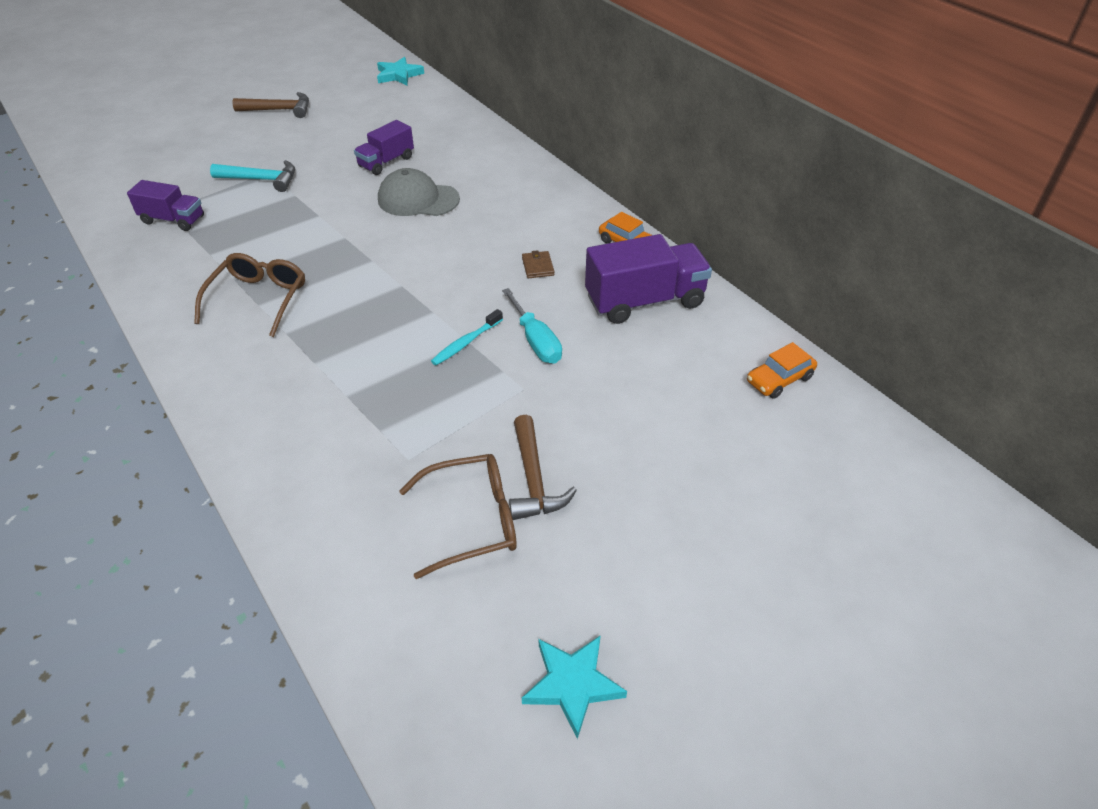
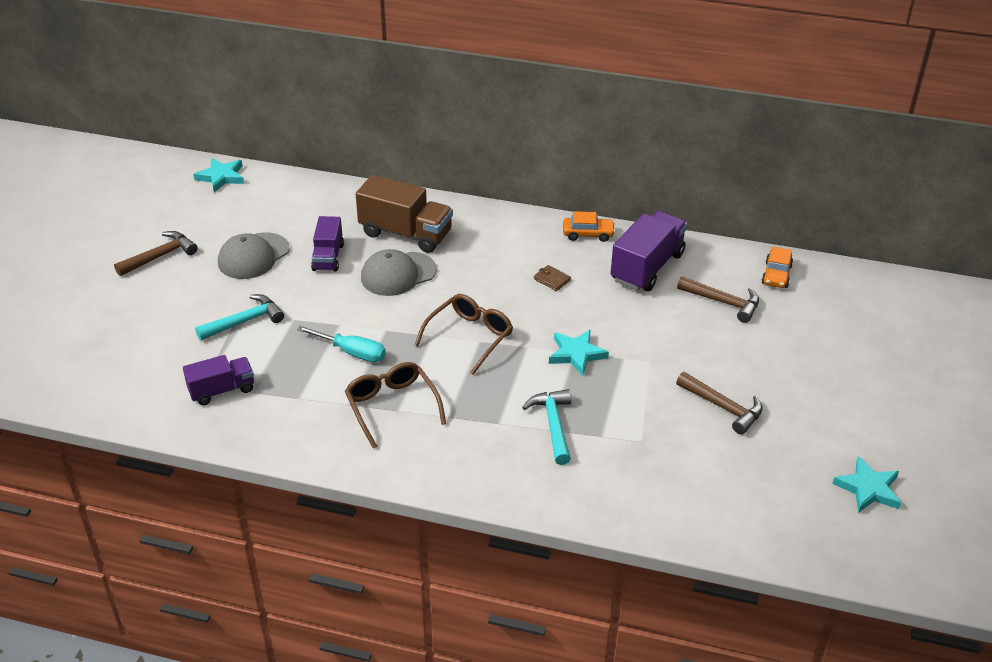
camera: 40 degrees left, 5 degrees down
brown glasses [399,454,517,579] -> brown glasses moved to [415,294,513,375]
turquoise toothbrush [431,309,503,365] -> turquoise star [549,329,609,376]
turquoise screwdriver [502,288,562,364] -> turquoise screwdriver moved to [297,326,386,362]
none -> grey cap [218,232,290,279]
none -> brown truck [356,175,453,253]
none -> turquoise hammer [522,389,571,465]
none -> brown hammer [677,276,759,323]

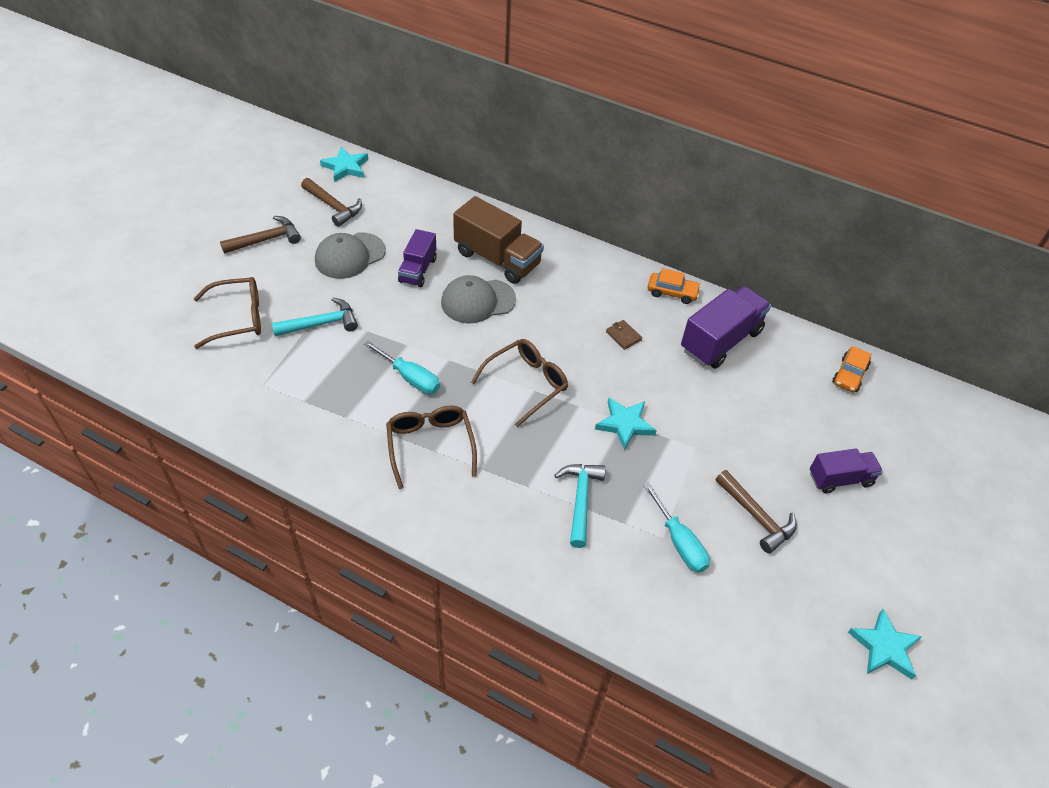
camera: 10 degrees right, 10 degrees up
purple truck [183,355,254,405] -> purple truck moved to [810,448,883,494]
brown hammer [677,276,759,323] -> brown hammer moved to [301,178,362,227]
none -> brown glasses [194,277,261,349]
none -> turquoise screwdriver [643,483,710,573]

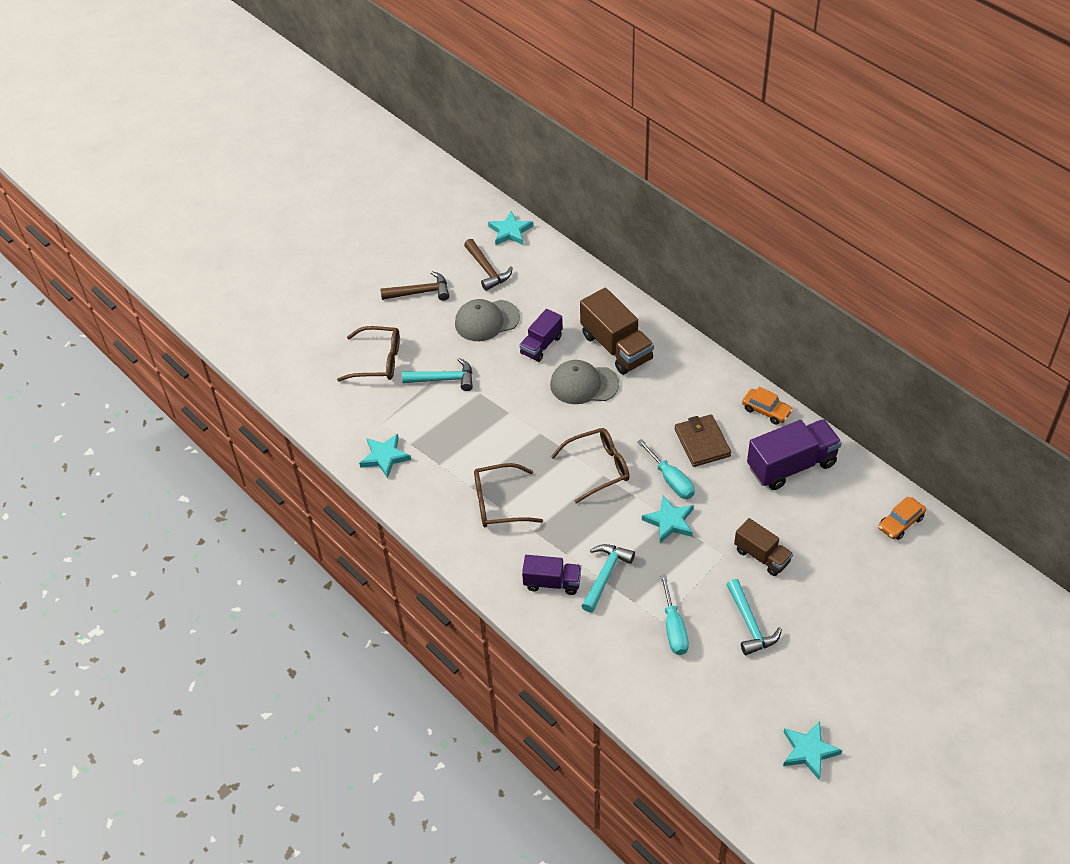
camera: 25 degrees right, 0 degrees up
turquoise screwdriver [364,341,440,394] -> turquoise screwdriver moved to [637,439,695,499]
brown glasses [386,405,477,489] -> brown glasses turned 105 degrees counterclockwise [474,463,543,527]
brown wallet [606,320,642,350] -> brown wallet [675,414,731,467], size x1.90
brown hammer [716,470,797,553] -> turquoise hammer [726,579,782,655]
purple truck [810,448,883,494] -> purple truck moved to [522,555,581,595]
none -> turquoise star [359,434,411,478]
none -> brown truck [734,518,793,576]

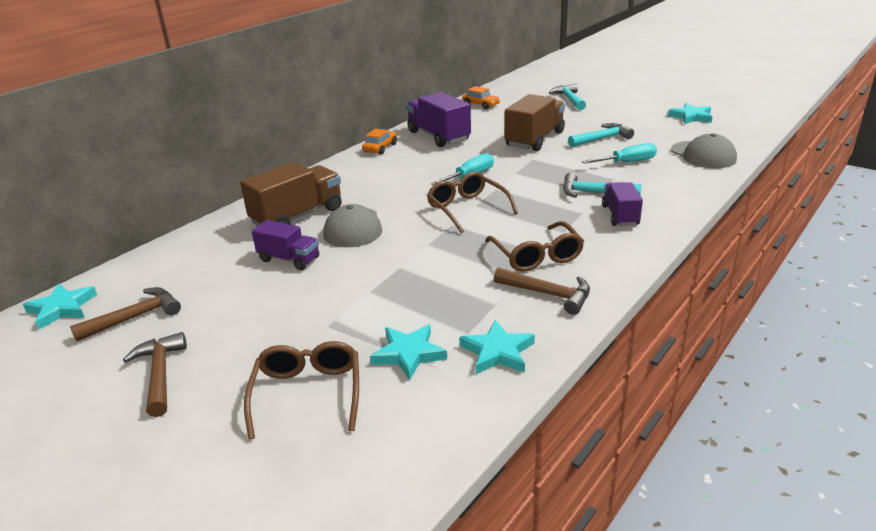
camera: 100 degrees left, 20 degrees down
turquoise hammer [402,358,473,391] -> turquoise hammer moved to [549,83,586,110]
grey cap [455,299,520,341] -> grey cap moved to [671,133,737,169]
turquoise star [642,496,694,543] -> turquoise star moved to [370,325,447,380]
brown wallet [675,414,731,467] -> none
brown truck [734,518,793,576] -> brown truck [505,94,565,151], size x1.64
none -> brown hammer [494,267,590,315]

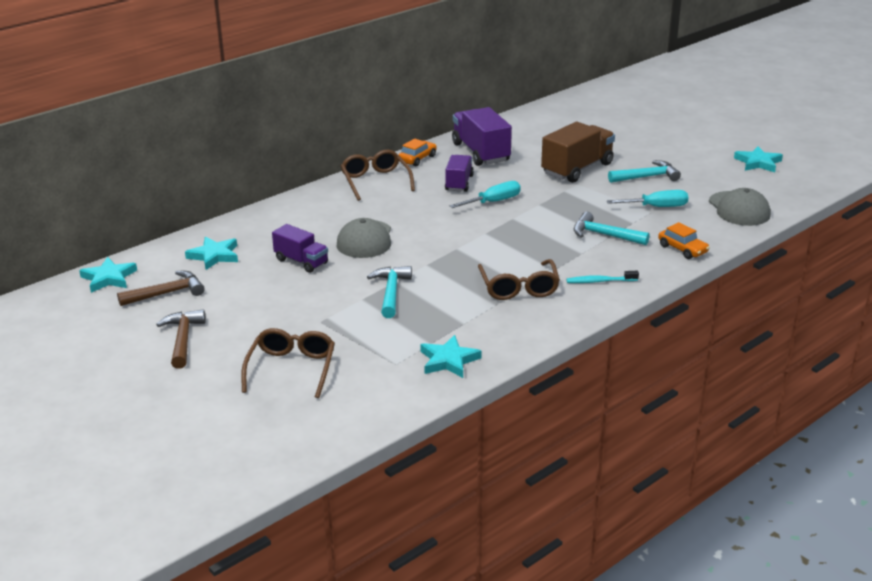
camera: 10 degrees right, 0 degrees up
brown truck [240,162,342,226] -> none
turquoise star [370,325,447,380] -> turquoise star moved to [185,237,238,270]
brown glasses [427,172,518,233] -> brown glasses moved to [341,150,415,201]
orange car [462,86,500,109] -> orange car moved to [658,222,710,259]
brown hammer [494,267,590,315] -> none
turquoise hammer [549,83,586,110] -> turquoise hammer moved to [367,266,412,318]
purple truck [602,182,643,226] -> purple truck moved to [445,155,474,192]
none -> turquoise toothbrush [566,271,639,283]

